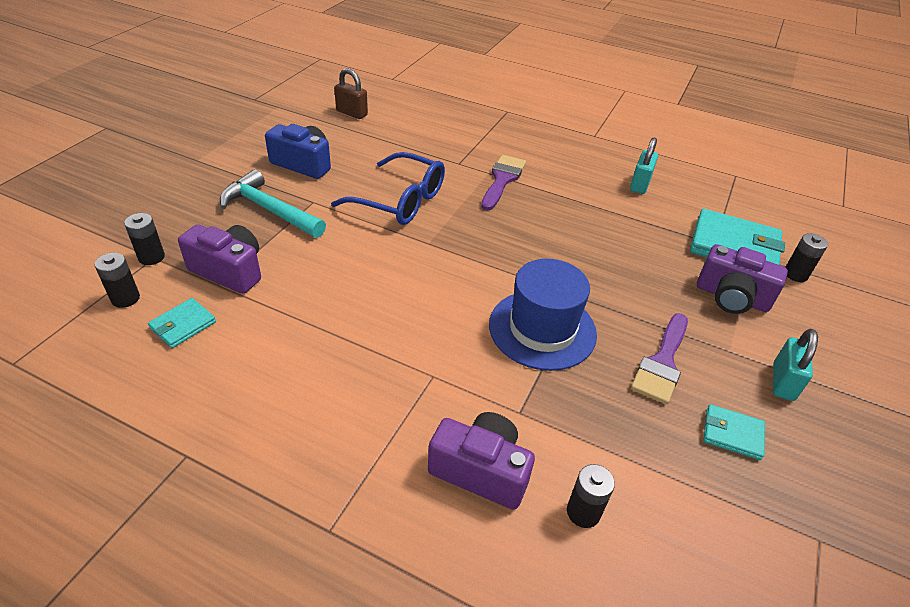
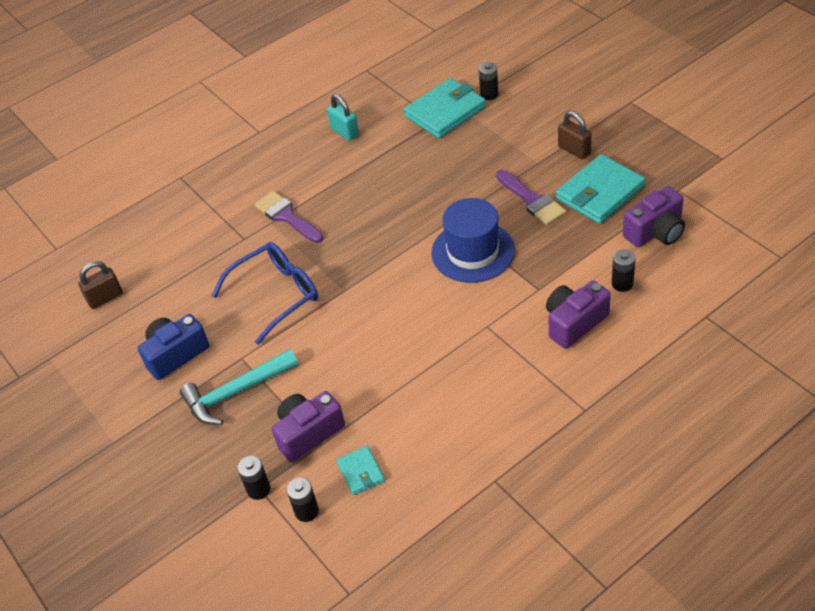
camera: 55 degrees left, 5 degrees up
purple camera [697,244,788,314] -> purple camera moved to [623,186,685,247]
turquoise wallet [704,404,765,460] -> turquoise wallet [556,154,645,224], size x1.96
turquoise padlock [773,329,818,401] -> brown padlock [558,111,592,159]

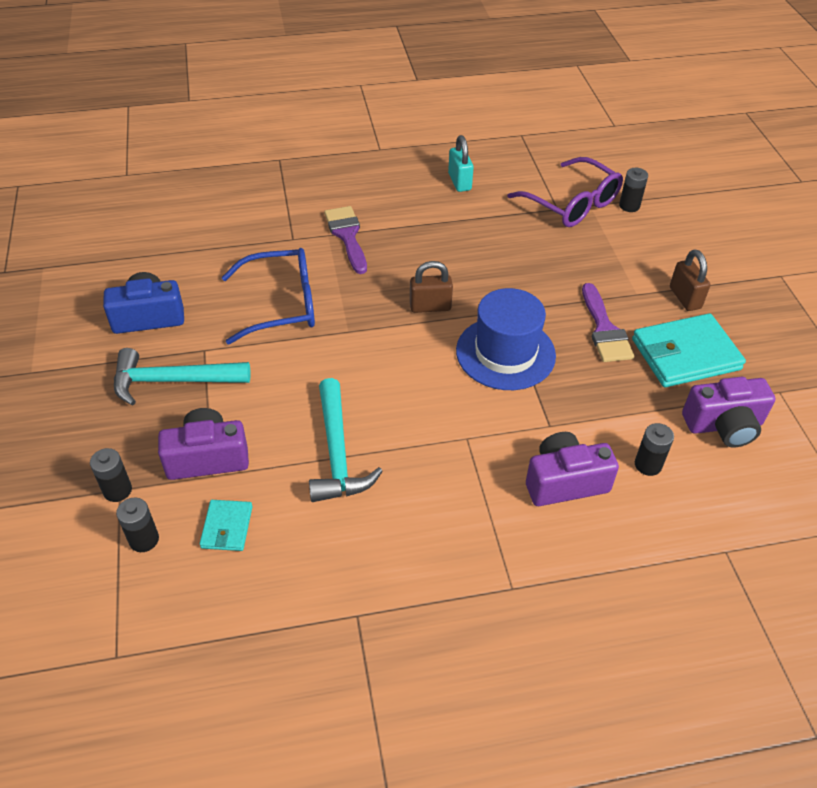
camera: 20 degrees right, 0 degrees up
brown padlock [78,261,123,309] -> brown padlock moved to [410,261,453,313]
turquoise wallet [404,78,486,138] -> purple glasses [507,157,623,227]
none -> turquoise hammer [309,378,383,502]

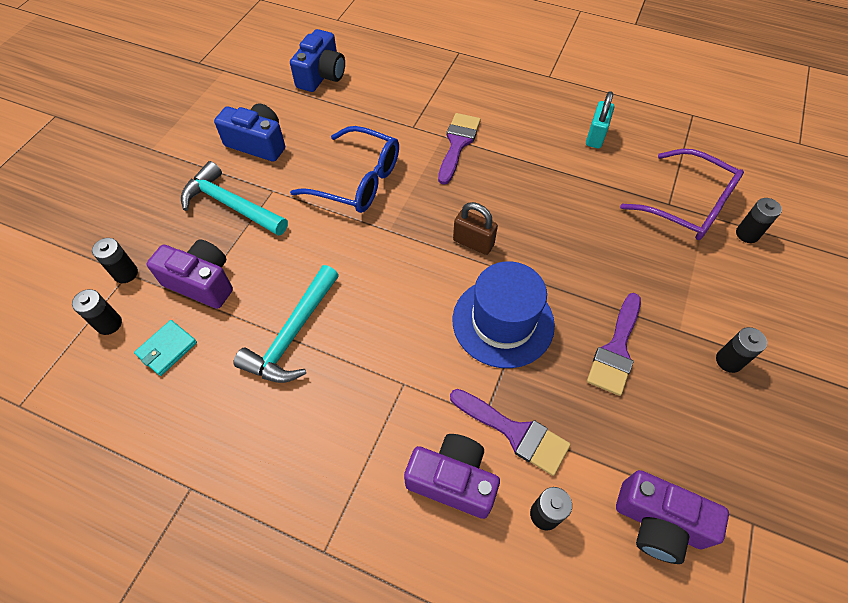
camera: 35 degrees right, 10 degrees up
purple glasses [507,157,623,227] -> purple glasses turned 45 degrees counterclockwise [620,148,744,240]
turquoise wallet [632,313,746,387] -> none
brown padlock [670,249,710,311] -> black battery [716,327,767,373]
none -> blue camera [290,29,345,92]
none -> purple brush [450,389,571,476]

